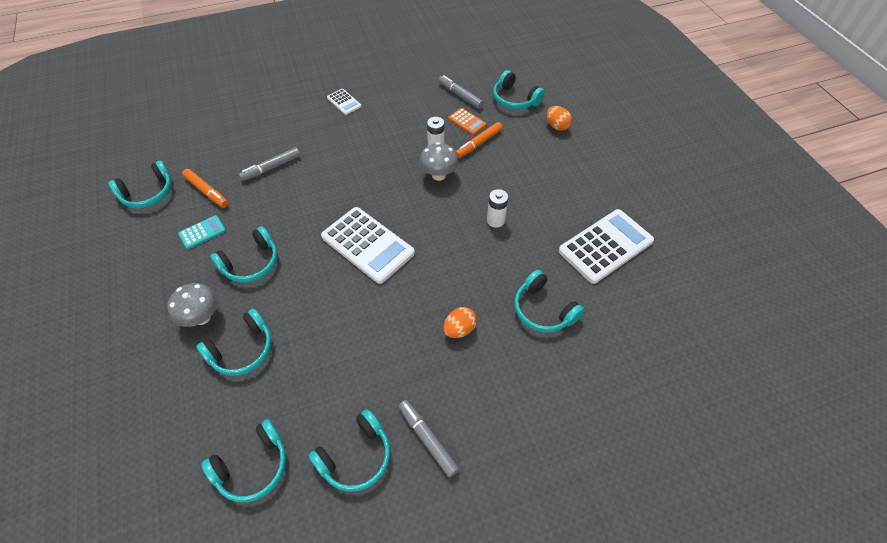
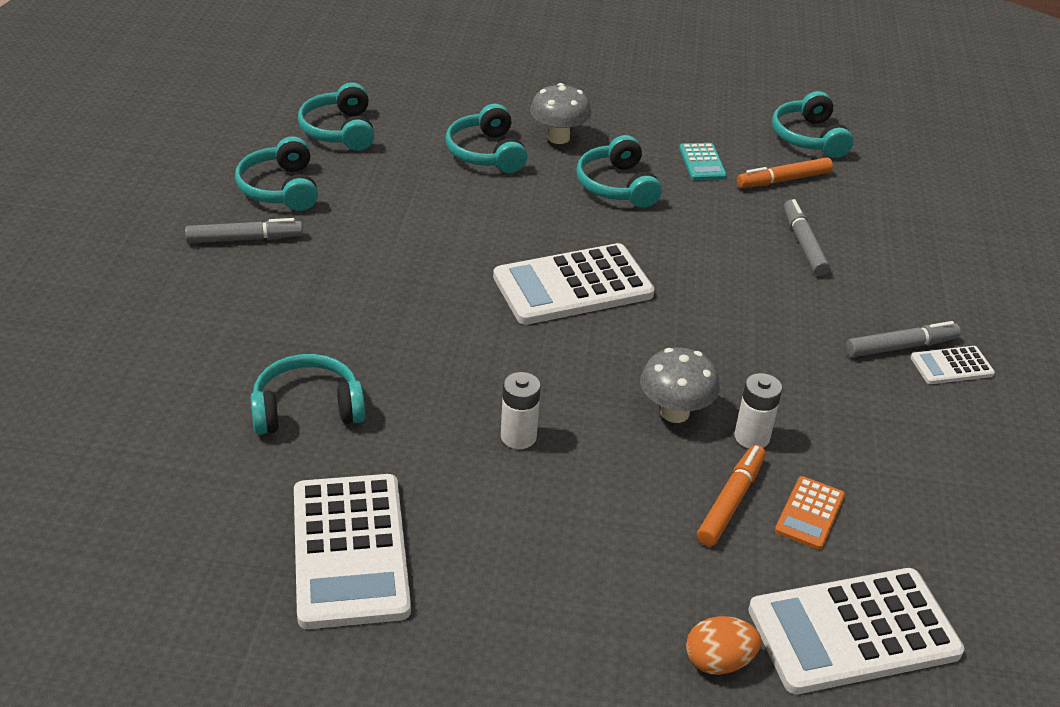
camera: 115 degrees right, 15 degrees down
grey marker [439,75,484,109] -> grey marker moved to [846,321,961,357]
orange egg [443,307,477,338] -> none
orange calculator [448,108,486,135] -> orange calculator turned 45 degrees counterclockwise [775,476,845,550]
orange marker [455,122,503,158] -> orange marker turned 45 degrees clockwise [697,445,766,546]
turquoise headphones [493,70,545,110] -> white calculator [748,568,964,694]

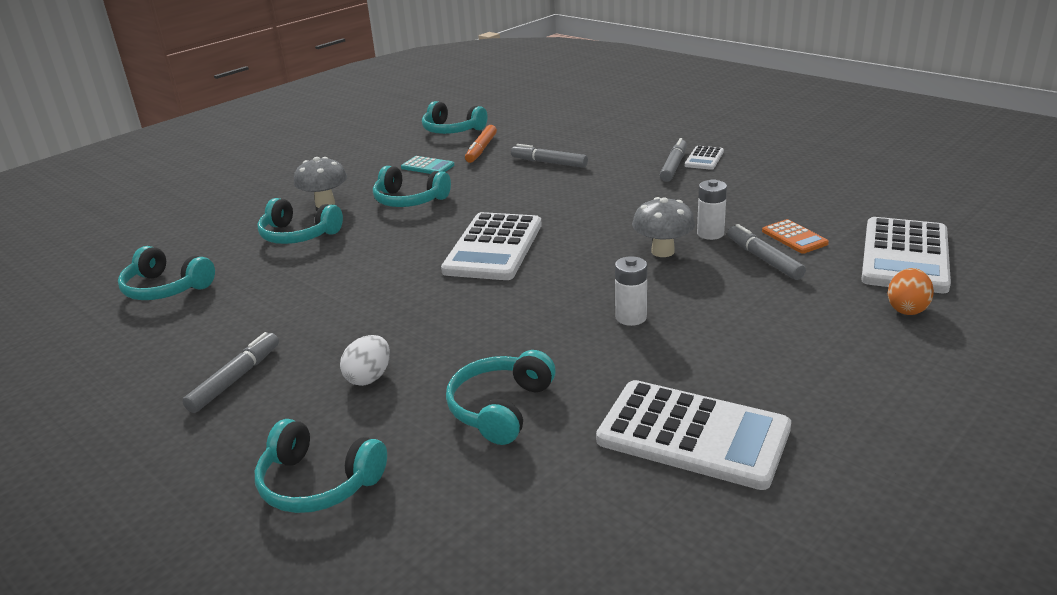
camera: 50 degrees left, 10 degrees down
turquoise headphones [235,136,318,211] -> turquoise headphones moved to [255,419,387,513]
orange marker [697,445,766,546] -> grey marker [727,224,806,280]
none -> white egg [340,335,390,386]

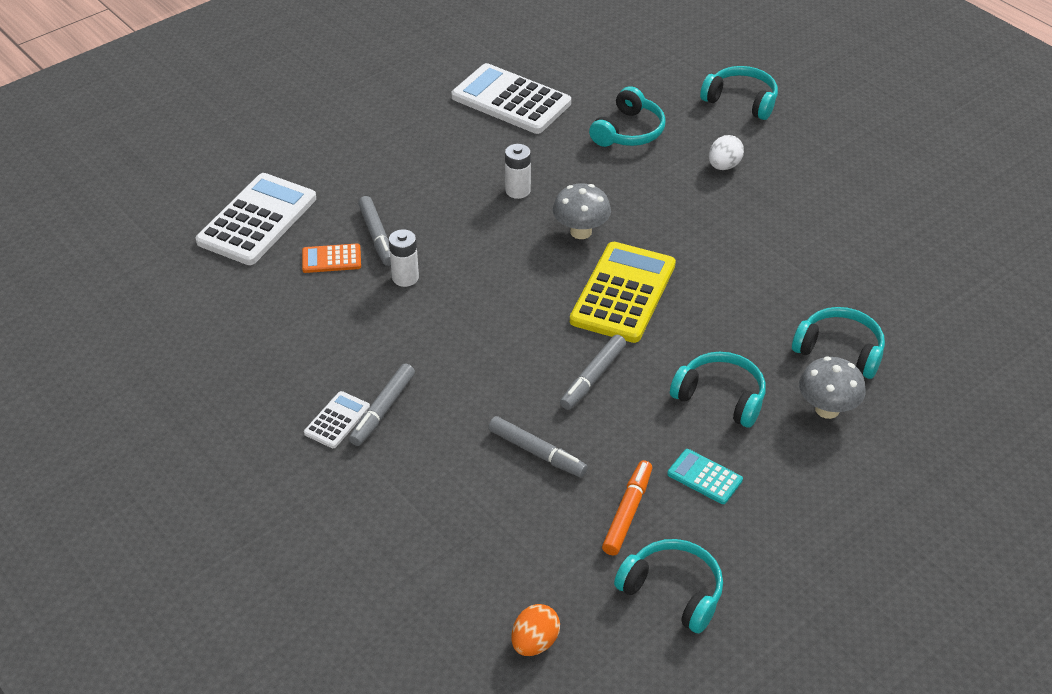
camera: 175 degrees left, 15 degrees up
turquoise headphones [118,246,215,300] -> none
grey marker [183,332,279,413] -> grey marker moved to [560,335,626,410]
white calculator [441,212,542,280] -> yellow calculator [570,242,676,343]
grey mushroom [632,197,695,257] -> grey mushroom moved to [553,183,611,239]
orange calculator [762,219,829,254] -> orange calculator turned 75 degrees counterclockwise [302,244,361,273]
orange egg [887,268,934,315] -> orange egg moved to [511,604,560,656]

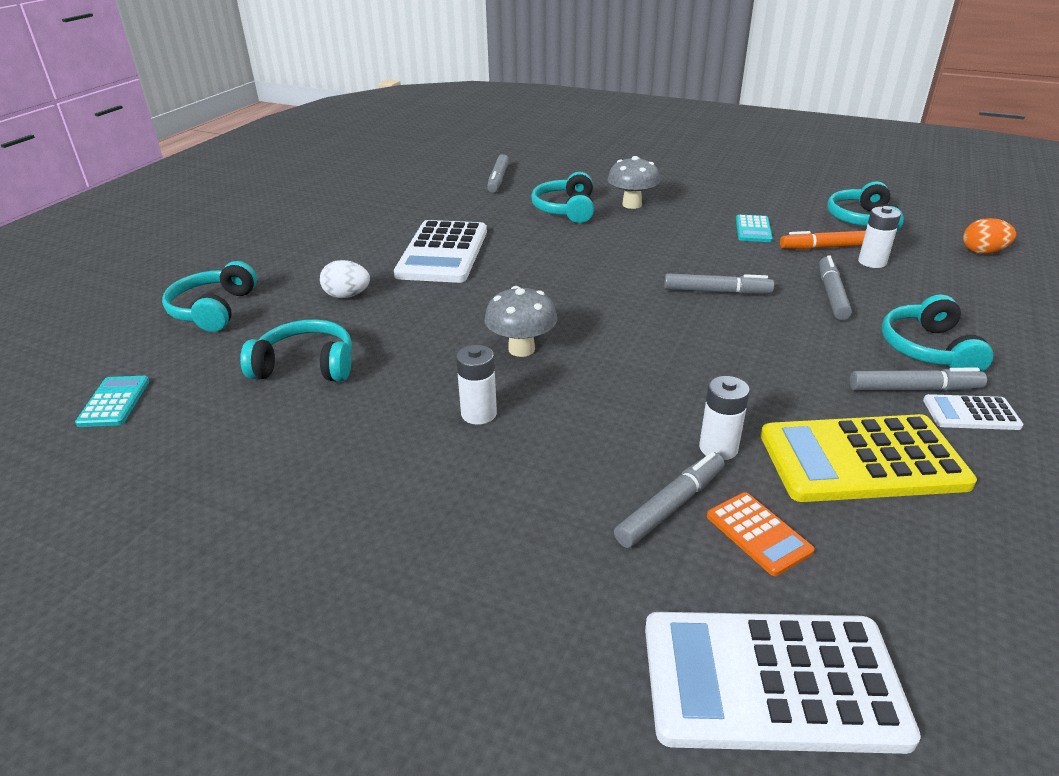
camera: 115 degrees left, 10 degrees down
white calculator [452,63,571,134] -> white calculator moved to [394,220,487,283]
yellow calculator [570,242,676,343] -> yellow calculator moved to [760,414,977,502]
turquoise headphones [670,352,766,428] -> turquoise headphones moved to [881,294,993,372]
none -> turquoise calculator [75,376,149,427]
none -> grey marker [487,154,509,193]
none -> white battery [858,206,901,268]

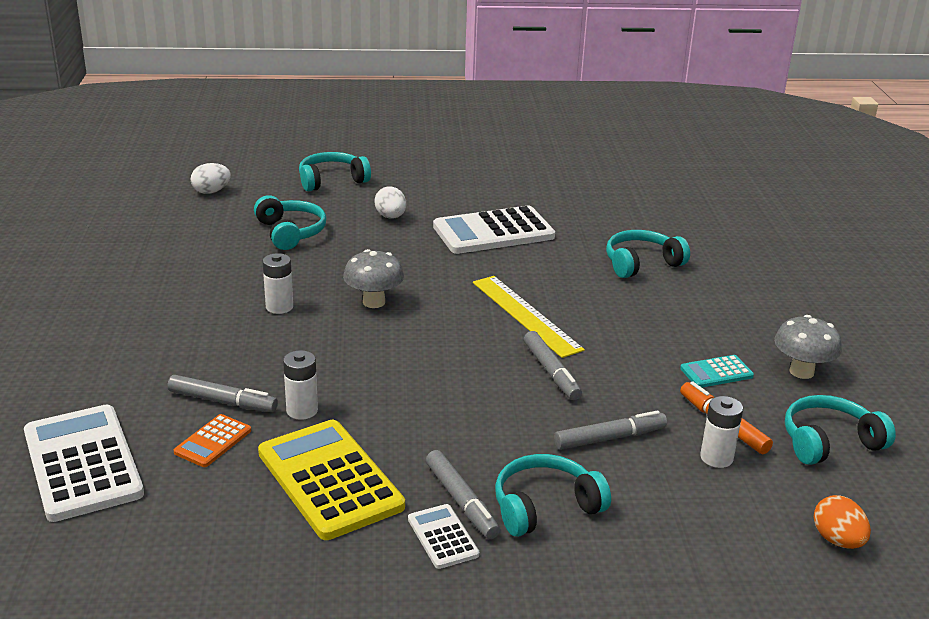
camera: 60 degrees right, 5 degrees down
turquoise calculator [75,376,149,427] -> white egg [191,163,231,194]
grey marker [487,154,509,193] -> none
grey mushroom [608,156,660,209] -> grey mushroom moved to [774,315,842,379]
none -> yellow ruler [473,276,585,358]

